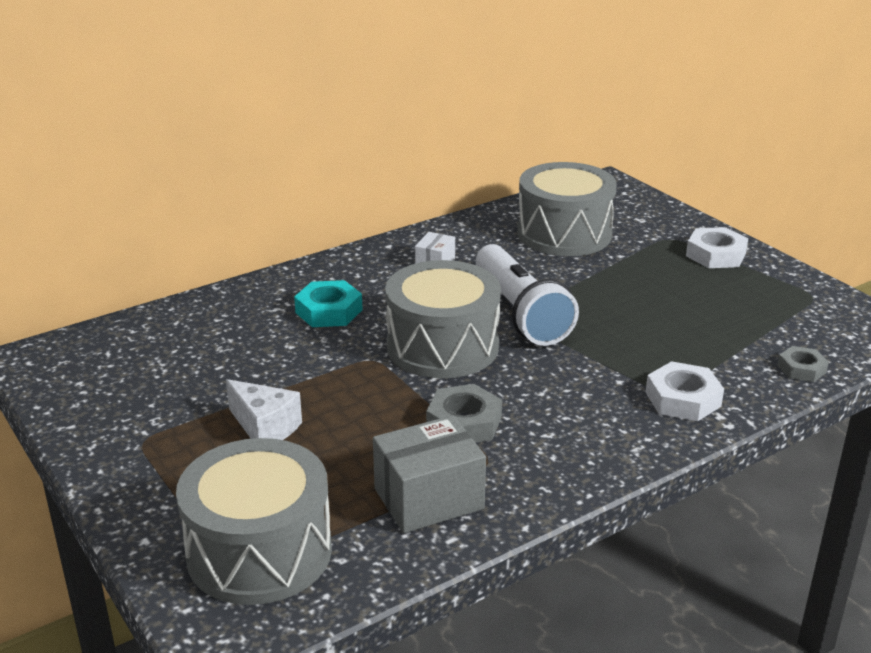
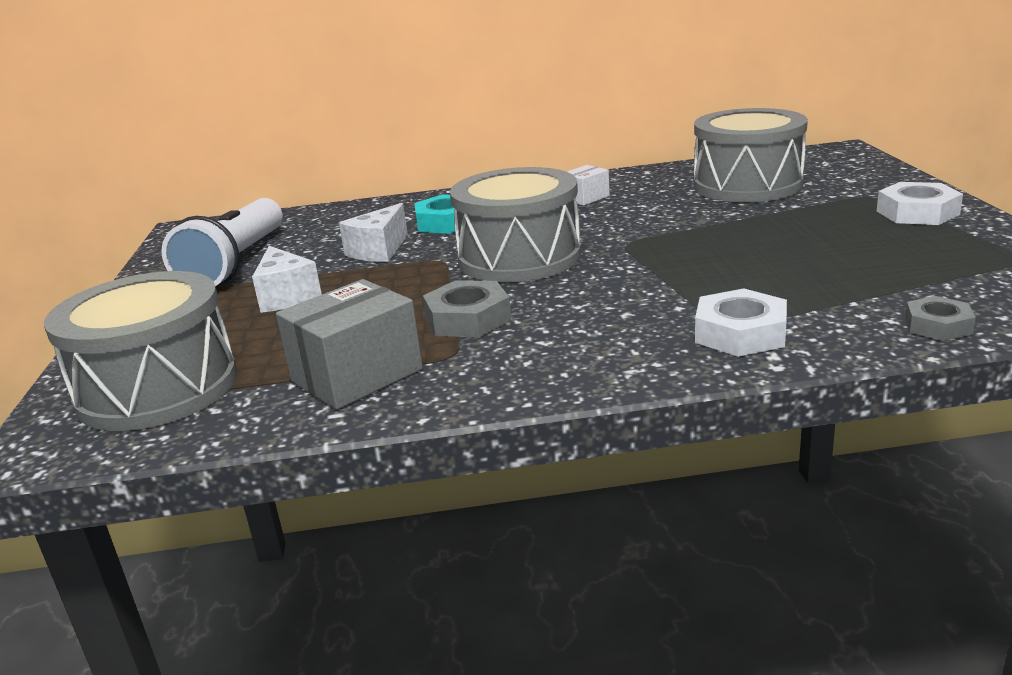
camera: 30 degrees right, 5 degrees down
grey box [373,415,486,533] -> grey box turned 45 degrees counterclockwise [276,279,423,410]
white flashlight [476,244,579,346] -> white flashlight moved to [161,198,283,287]
none -> white cheese [339,203,408,262]

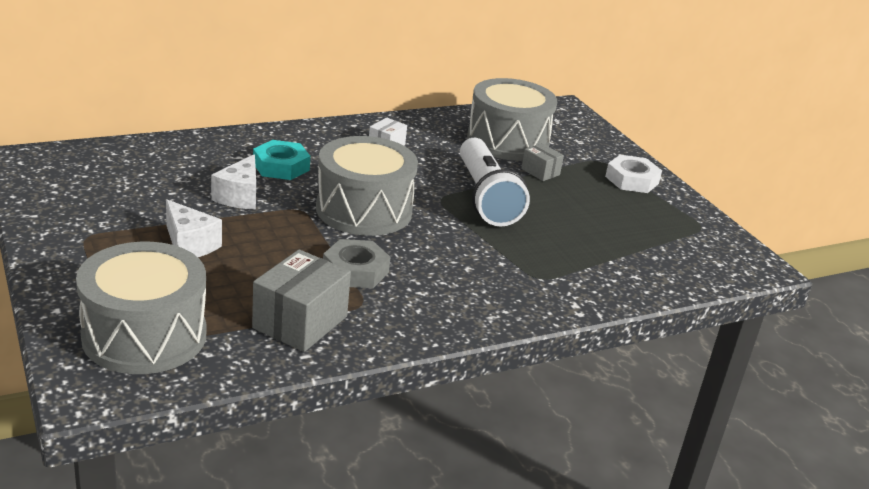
camera: 25 degrees left, 5 degrees up
white flashlight [161,198,283,287] -> white flashlight moved to [460,138,530,227]
white nut [695,288,787,357] -> none
grey nut [905,296,976,341] -> none
none -> grey box [521,143,564,181]

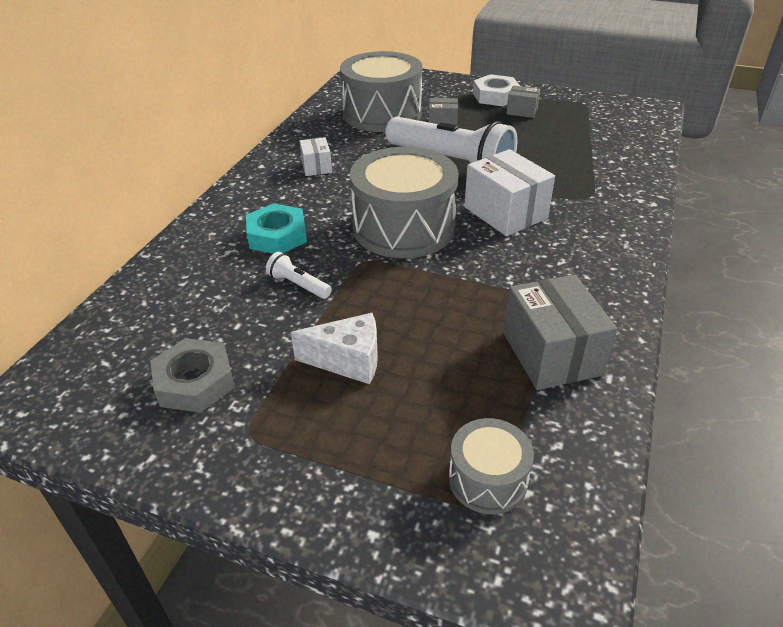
camera: 40 degrees left, 10 degrees up
grey drum [76,242,206,374] -> grey drum [449,418,534,514], size x0.51
white cheese [211,154,256,209] -> white flashlight [266,252,332,299]
grey nut [323,239,390,288] -> grey nut moved to [150,338,235,413]
none -> white box [464,149,555,236]
none -> grey box [506,86,540,118]

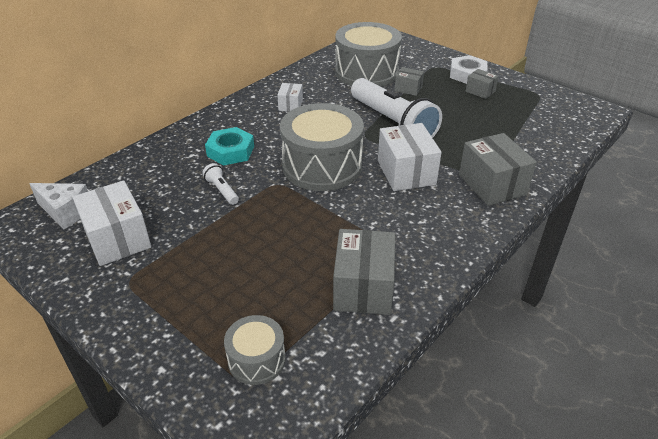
camera: 20 degrees right, 0 degrees up
grey nut [150,338,235,413] -> white box [73,180,151,266]
white cheese [291,313,378,384] -> white cheese moved to [29,183,88,229]
none -> grey box [459,133,537,206]

